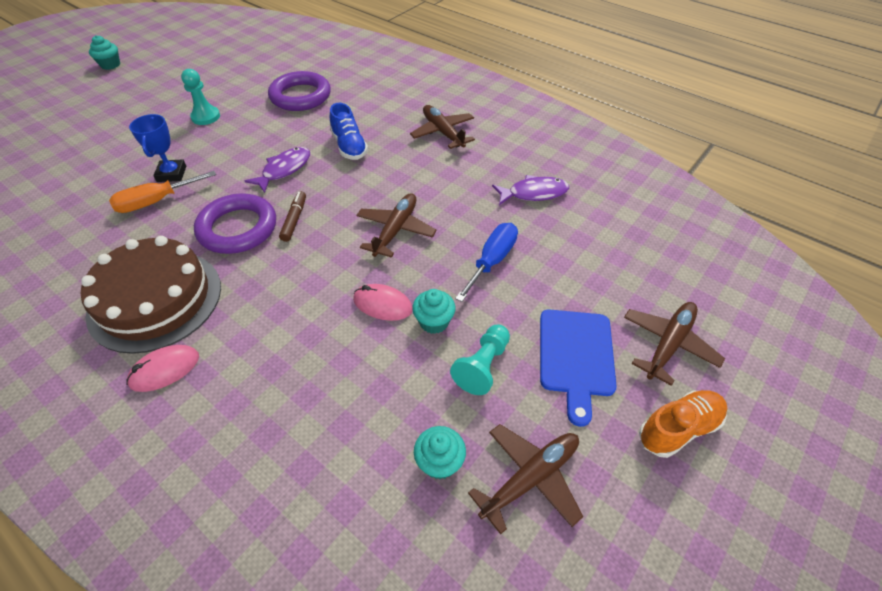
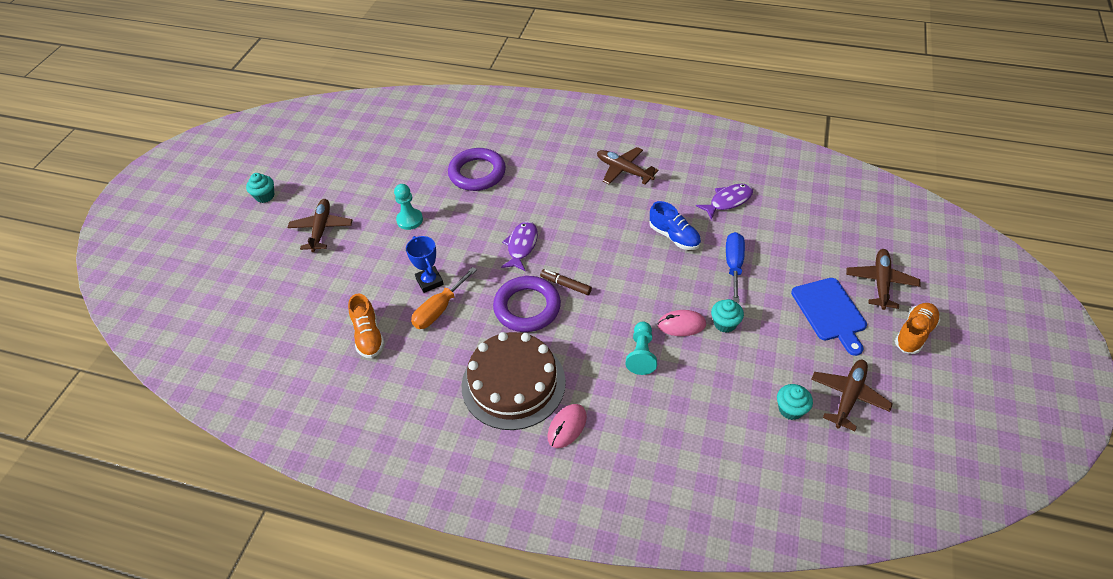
camera: 20 degrees left, 0 degrees up
brown marker [279,191,306,242] -> brown marker turned 45 degrees counterclockwise [540,269,592,295]
blue shoe [330,103,368,160] -> blue shoe moved to [649,201,701,250]
brown plane [356,193,437,258] -> brown plane moved to [287,199,352,252]
turquoise pawn [450,325,510,395] -> turquoise pawn moved to [626,322,657,375]
none -> orange shoe [348,294,385,358]

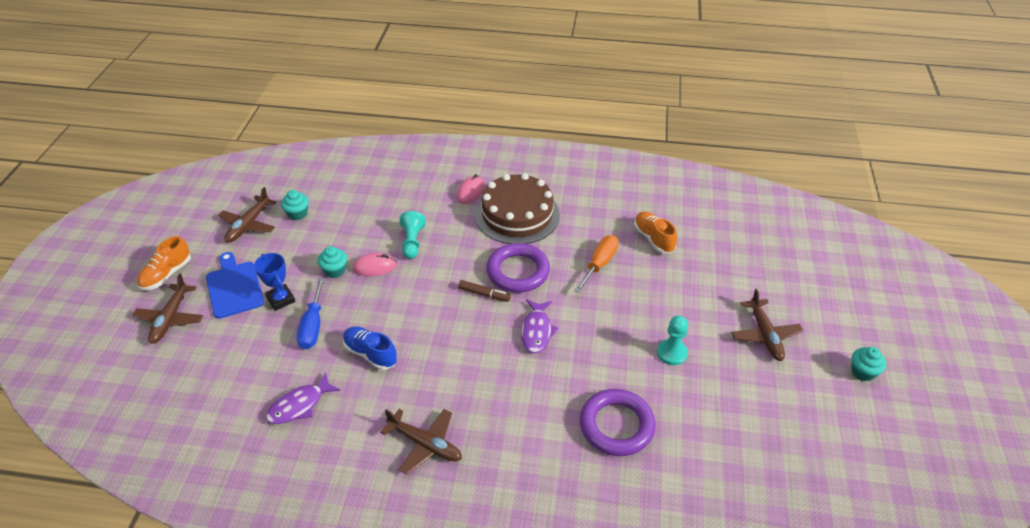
camera: 170 degrees right, 5 degrees down
blue trophy [406,236,444,293] -> blue trophy moved to [254,253,295,311]

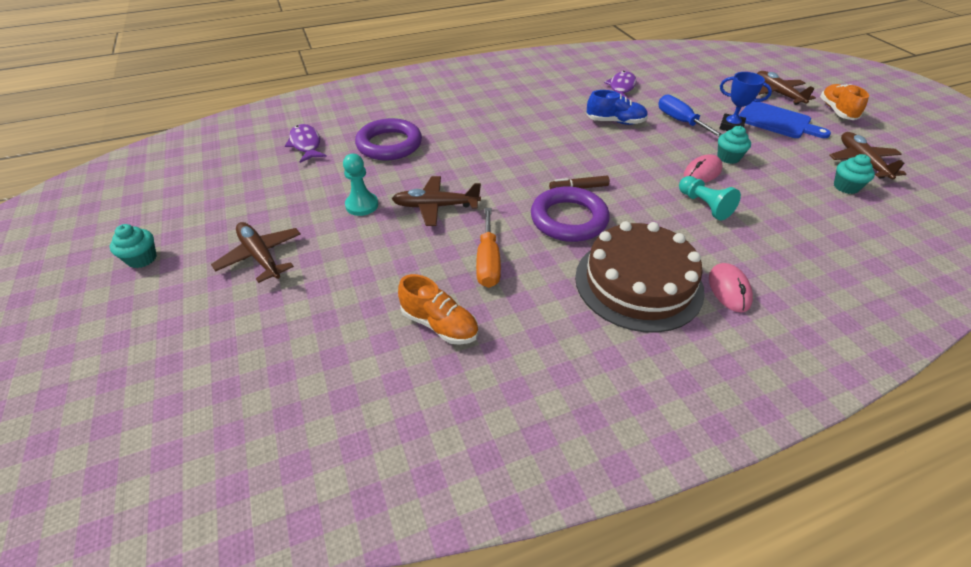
camera: 150 degrees right, 0 degrees up
brown plane [380,409,462,475] -> brown plane moved to [392,176,481,226]
purple fish [521,299,558,353] -> purple fish moved to [285,124,327,163]

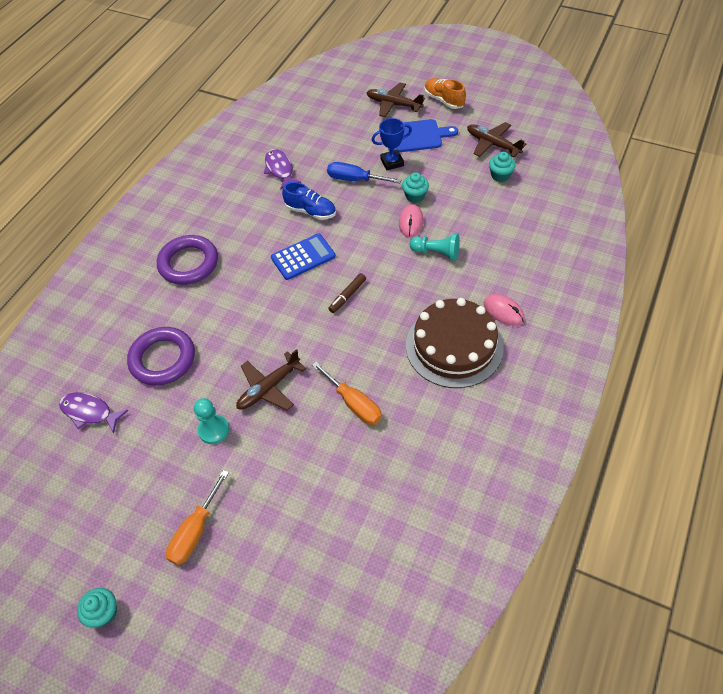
camera: 40 degrees left, 10 degrees up
brown plane [211,222,301,283] -> orange screwdriver [166,470,229,565]
orange shoe [398,274,478,345] -> none
purple ring [531,187,610,242] -> purple ring moved to [157,235,218,285]
blue shoe [587,90,648,125] -> blue shoe turned 60 degrees clockwise [282,182,336,220]
none -> blue calculator [271,233,336,280]

